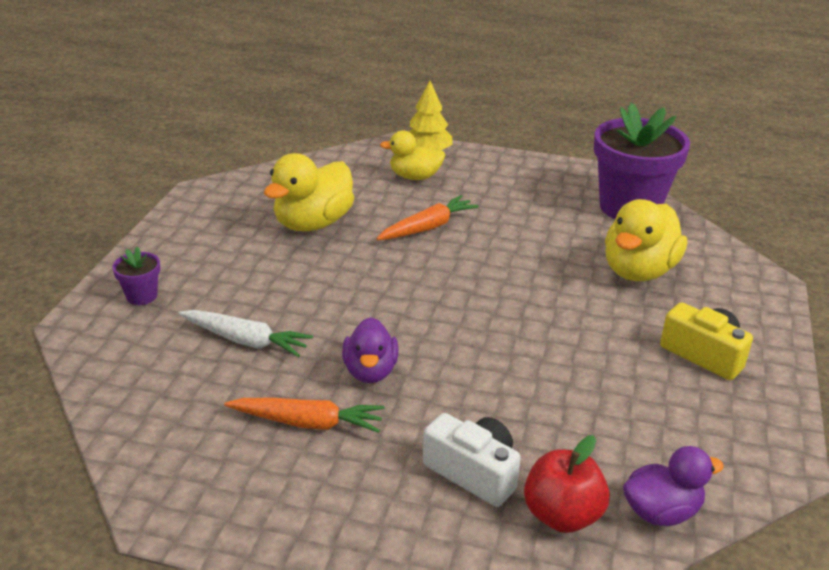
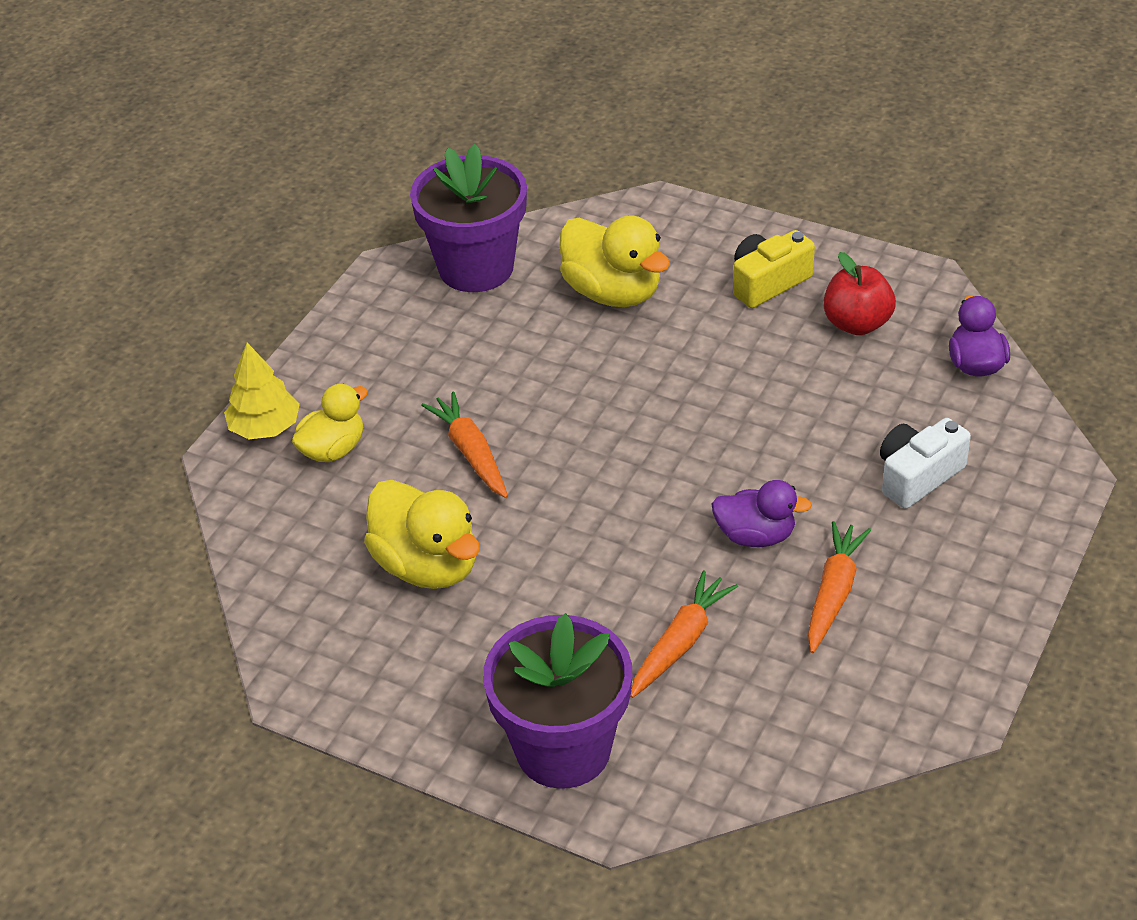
camera: 75 degrees left, 10 degrees up
purple flower pot [112,246,160,305] -> purple flower pot [483,613,632,789], size x2.34
white carrot [178,310,313,357] -> orange carrot [630,570,738,698]
yellow duck [380,130,445,180] -> yellow duck turned 150 degrees counterclockwise [292,384,368,462]
red apple [524,435,610,533] -> red apple moved to [823,252,896,335]

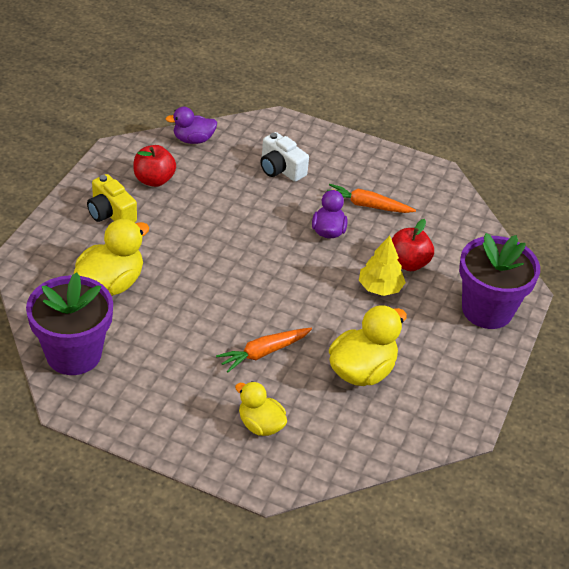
camera: 100 degrees left, 0 degrees up
yellow tree [224,343,300,439] -> yellow tree moved to [359,236,406,296]
orange carrot [630,570,738,698] -> red apple [392,219,434,271]

